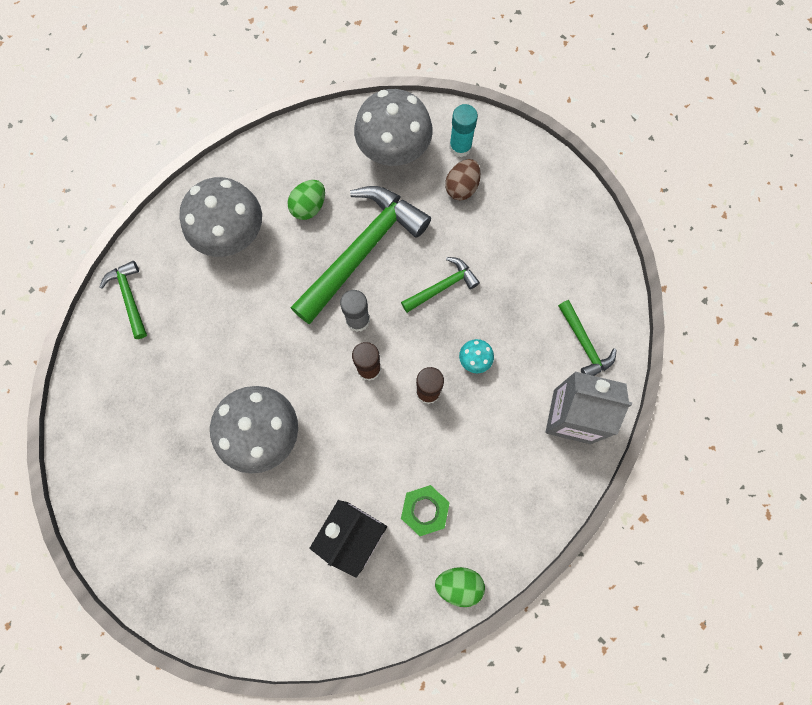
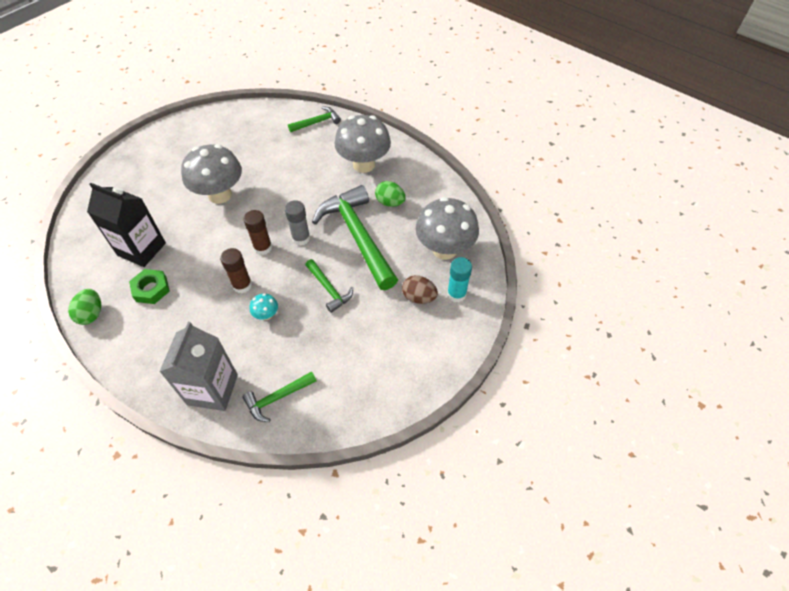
camera: 85 degrees right, 20 degrees down
green hammer [290,186,431,324] -> green hammer turned 150 degrees counterclockwise [312,185,398,290]

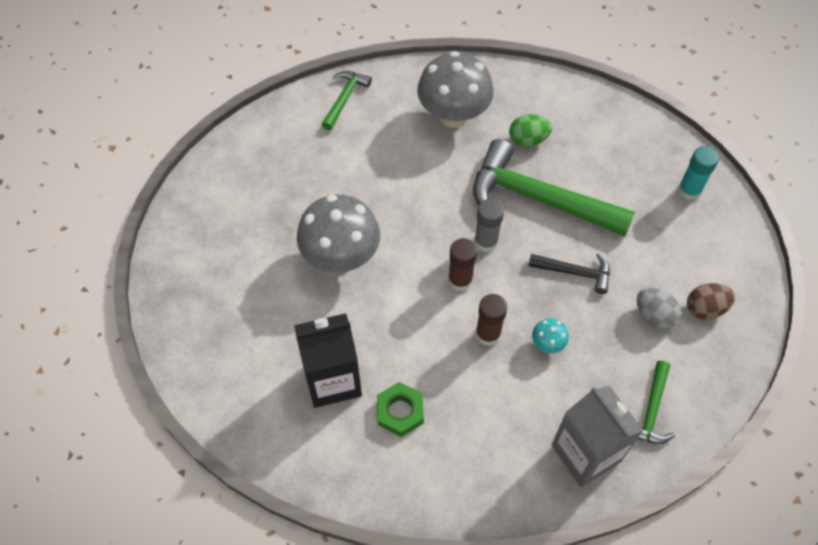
camera: 40 degrees left, 5 degrees up
green egg [68,289,101,325] -> none
green hammer [305,259,353,313] -> black hammer [529,253,610,294]
brown egg [402,275,438,304] -> brown egg moved to [687,283,735,320]
grey mushroom [416,197,479,260] -> none
none -> grey egg [637,288,681,329]

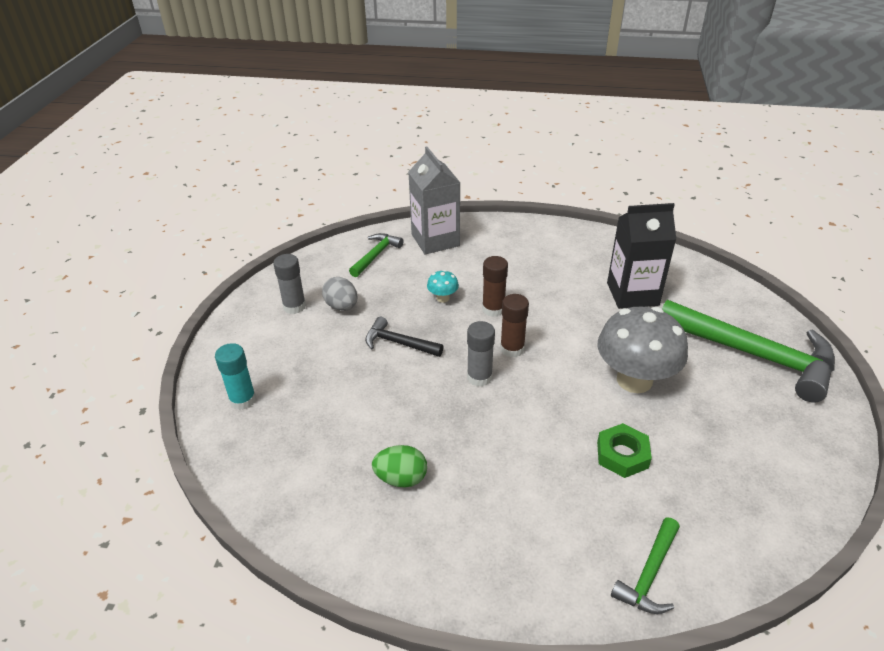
camera: 170 degrees left, 20 degrees down
green nut [377,382,424,437] -> green nut moved to [597,423,652,478]
grey mushroom [417,51,494,128] -> none
green hammer [473,139,635,236] -> green hammer moved to [662,300,835,403]
brown egg [687,283,735,320] -> grey glue stick [273,254,306,314]

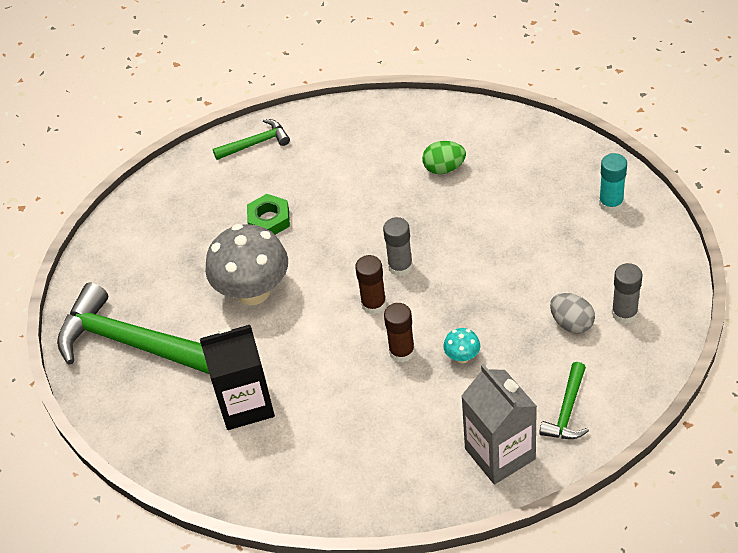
camera: 175 degrees right, 10 degrees up
black hammer [365,317,444,357] -> none
green hammer [611,518,680,614] -> green hammer turned 45 degrees clockwise [213,119,290,160]

